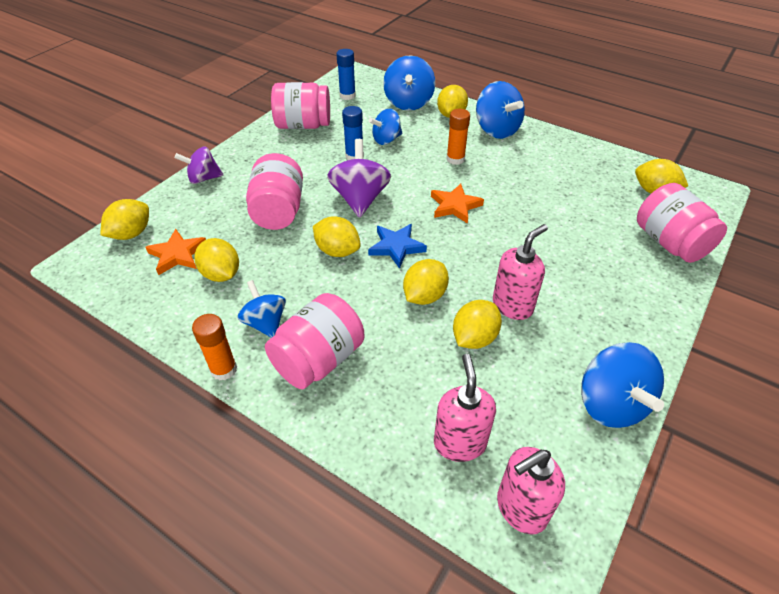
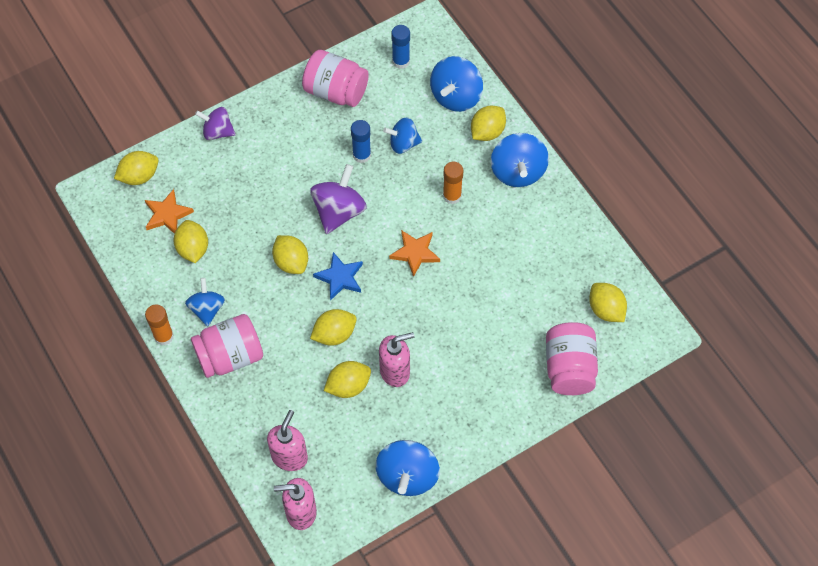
camera: 25 degrees right, 15 degrees up
pink jar [246,153,303,230] -> none

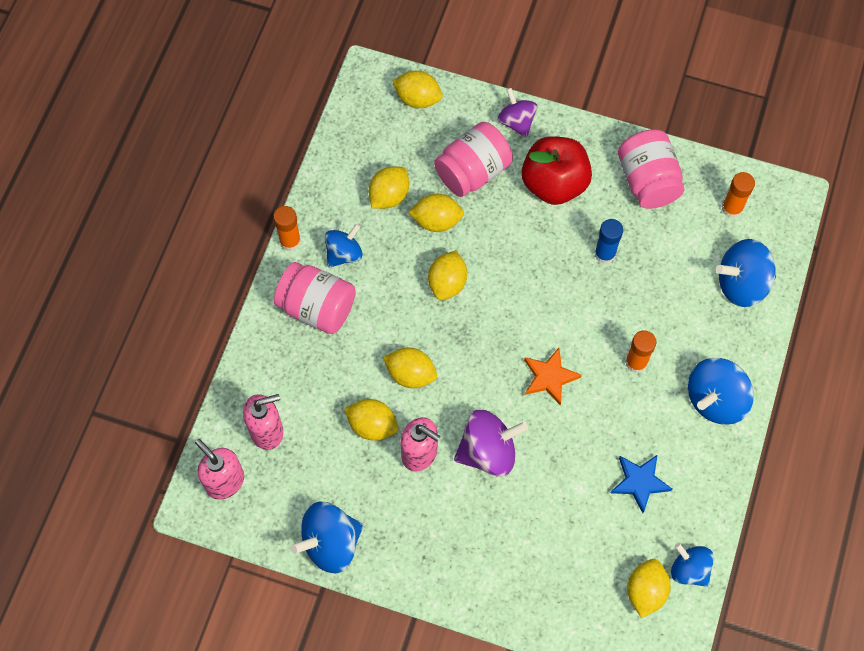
camera: 50 degrees right, 5 degrees up
orange star [145,189,194,234] -> none
purple spinning top [311,164,367,234] -> purple spinning top moved to [454,410,528,476]
blue star [313,252,363,301] -> blue star moved to [611,455,672,513]
blue spinning top [383,118,422,154] -> blue spinning top moved to [671,543,714,587]
blue glue stick [391,25,410,69] -> orange glue stick [722,172,755,218]
yellow lemon [471,106,506,141] -> yellow lemon moved to [408,194,464,232]
pink jar [546,322,598,395] -> pink jar moved to [434,122,513,197]
none -> red apple [522,136,592,205]

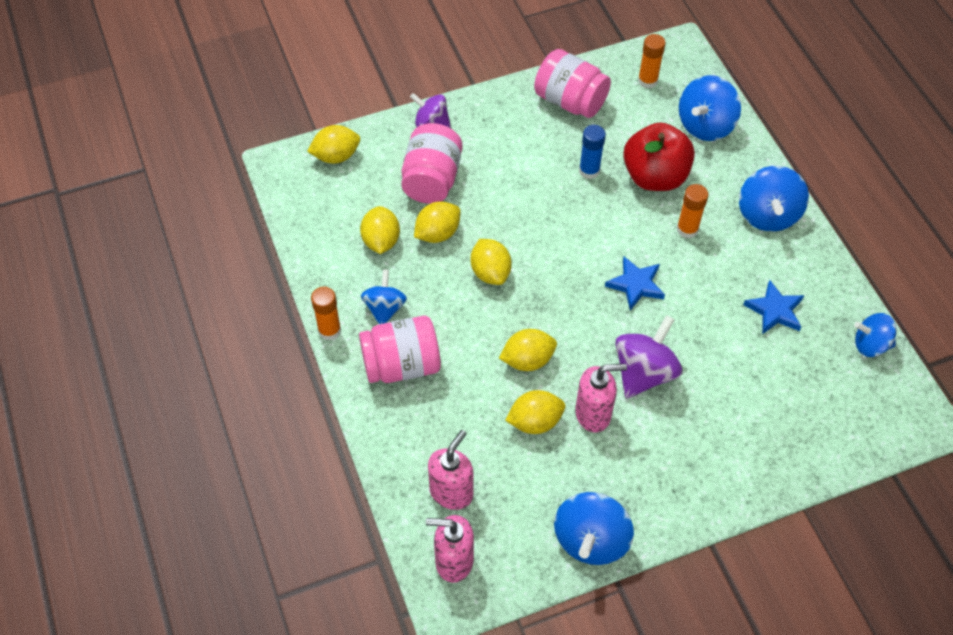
camera: 40 degrees left, 10 degrees down
red apple [522,136,592,205] -> red apple moved to [623,123,695,191]
orange star [524,348,582,405] -> blue star [605,257,665,310]
yellow lemon [627,559,671,618] -> none

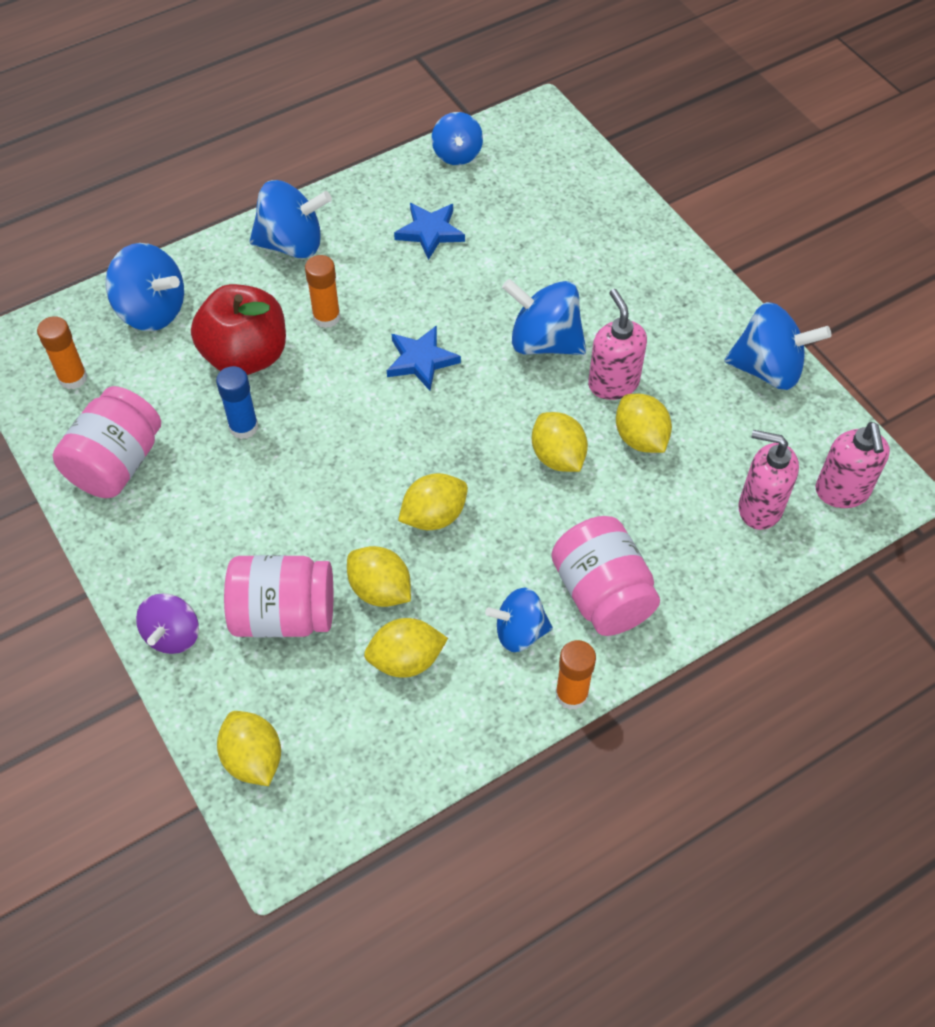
camera: 100 degrees left, 0 degrees up
purple spinning top [615,315,683,398] -> blue spinning top [502,279,586,355]

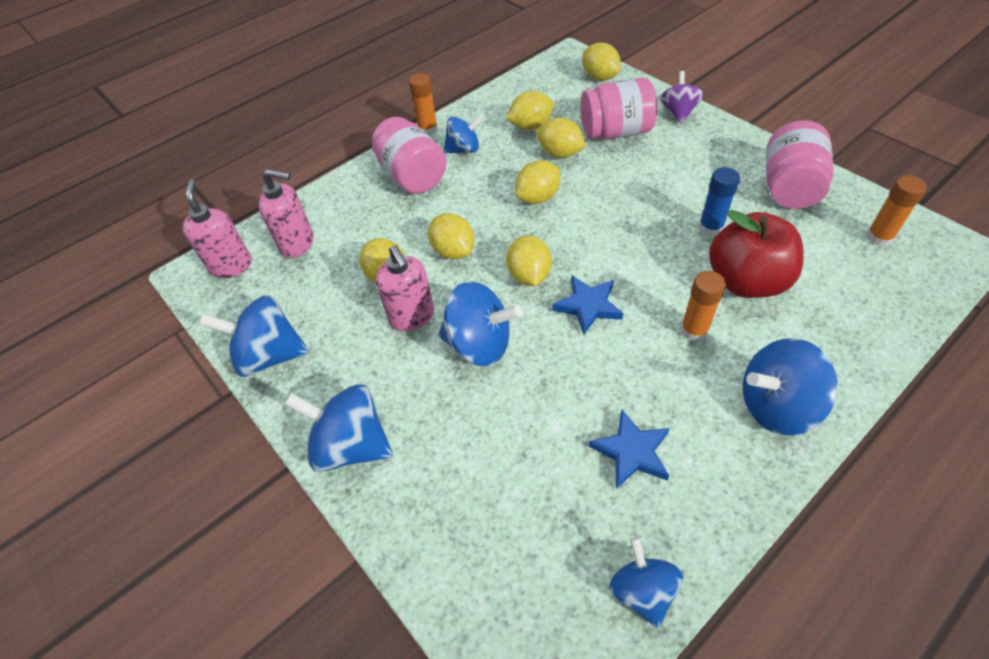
camera: 175 degrees right, 5 degrees down
blue spinning top [105,243,184,331] -> blue spinning top moved to [284,384,393,472]
none -> yellow lemon [506,235,552,286]

